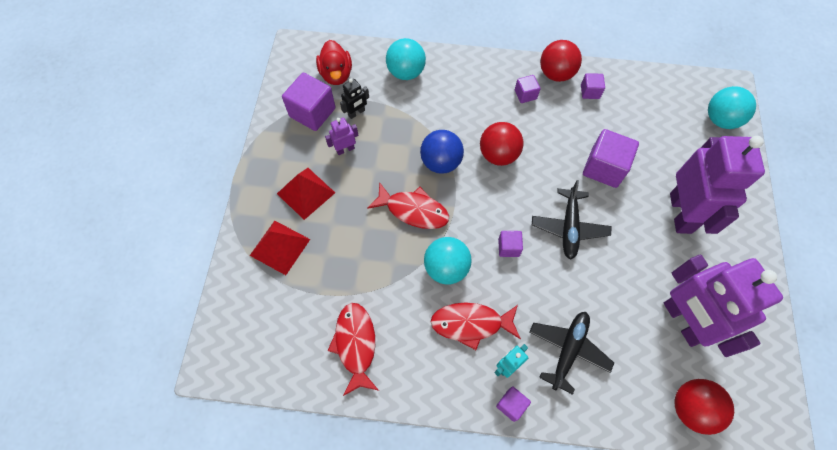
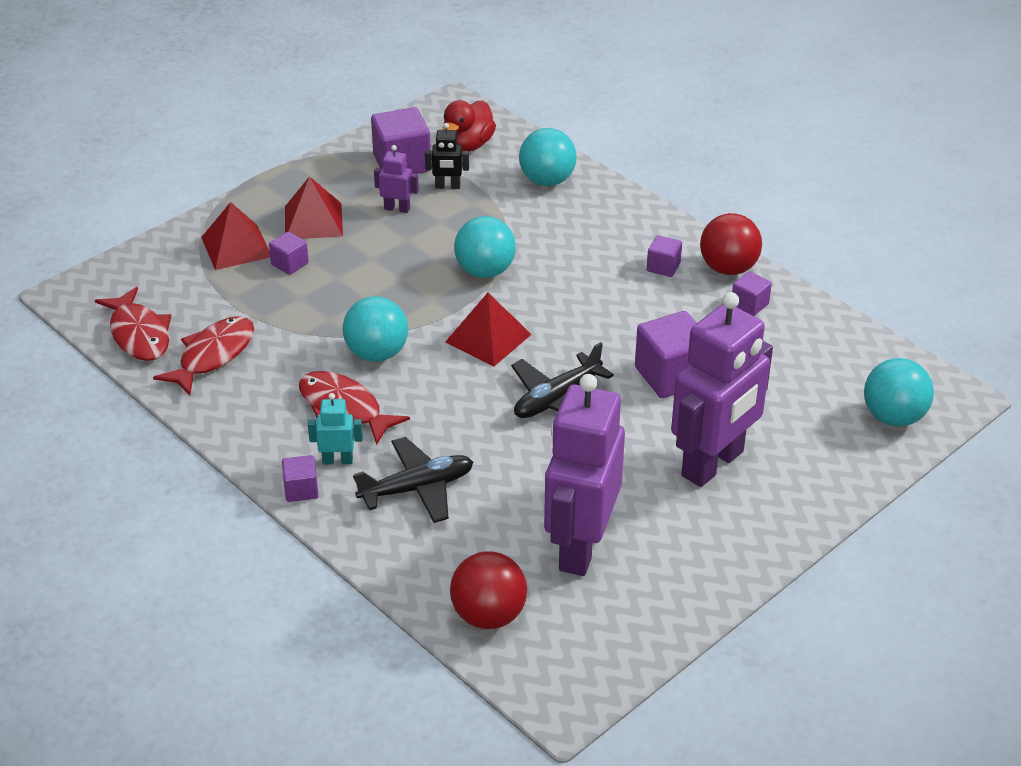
camera: 40 degrees right, 25 degrees down
red fish [367,182,449,229] -> red fish moved to [95,287,171,361]
blue ball [420,130,464,173] -> turquoise ball [454,216,516,278]
red ball [480,122,524,166] -> none
purple cube [498,231,523,257] -> purple cube moved to [269,232,309,275]
none -> red pyramid [445,293,532,366]

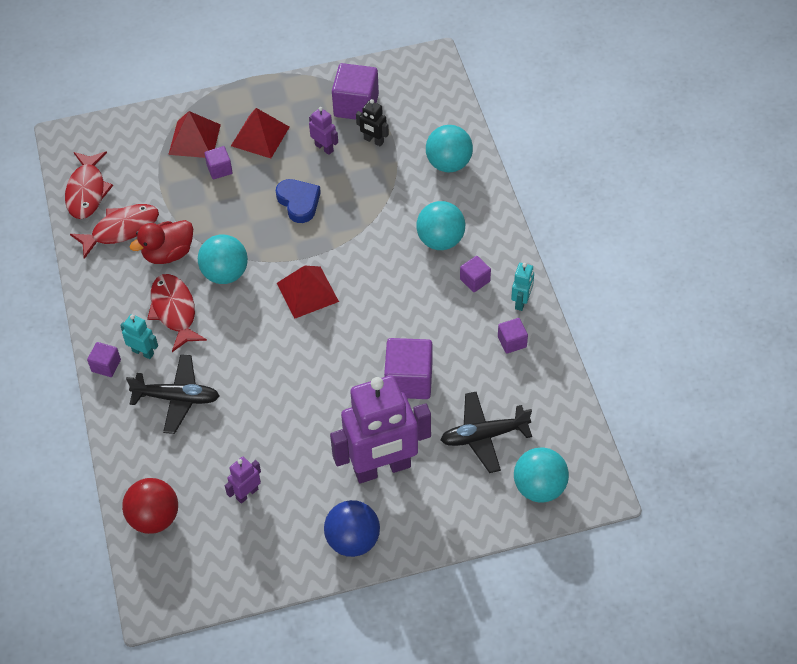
camera: 30 degrees right, 15 degrees up
red duck [442,100,496,152] -> red duck moved to [130,220,193,264]
turquoise ball [454,216,516,278] -> turquoise ball moved to [416,201,465,250]
black plane [511,342,614,418] -> black plane moved to [441,392,532,473]
purple robot [544,374,625,576] -> purple robot [225,457,261,504], size x0.42
red ball [700,213,762,275] -> turquoise robot [511,263,534,311]
none -> blue heart [276,179,321,223]
none -> blue ball [324,500,380,557]

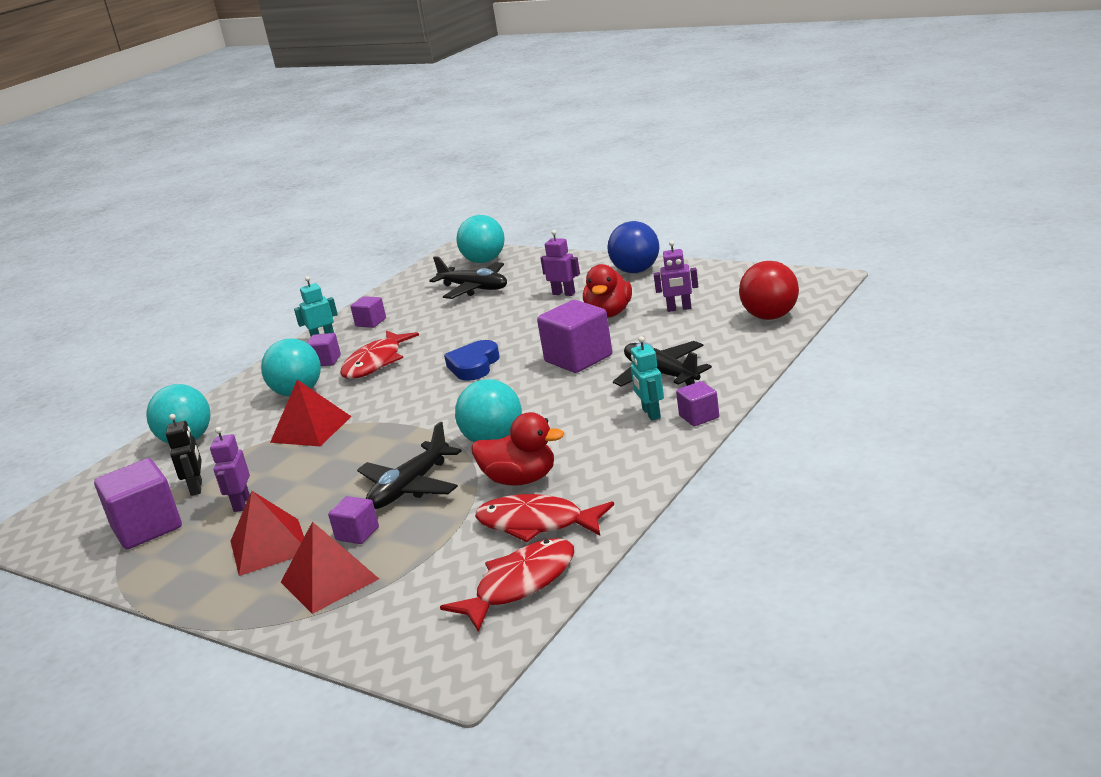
camera: 130 degrees left, 30 degrees down
red fish [147,274,207,352] -> red fish moved to [340,331,419,379]
blue heart [276,179,321,223] -> blue heart moved to [444,340,500,381]
red pyramid [277,266,339,319] -> red pyramid moved to [270,380,352,446]
purple robot [330,375,431,483] -> purple robot [540,230,580,296], size x0.42
purple cube [384,338,432,399] -> purple cube moved to [537,300,612,373]
none -> black plane [357,422,462,509]
none -> red duck [583,264,632,318]

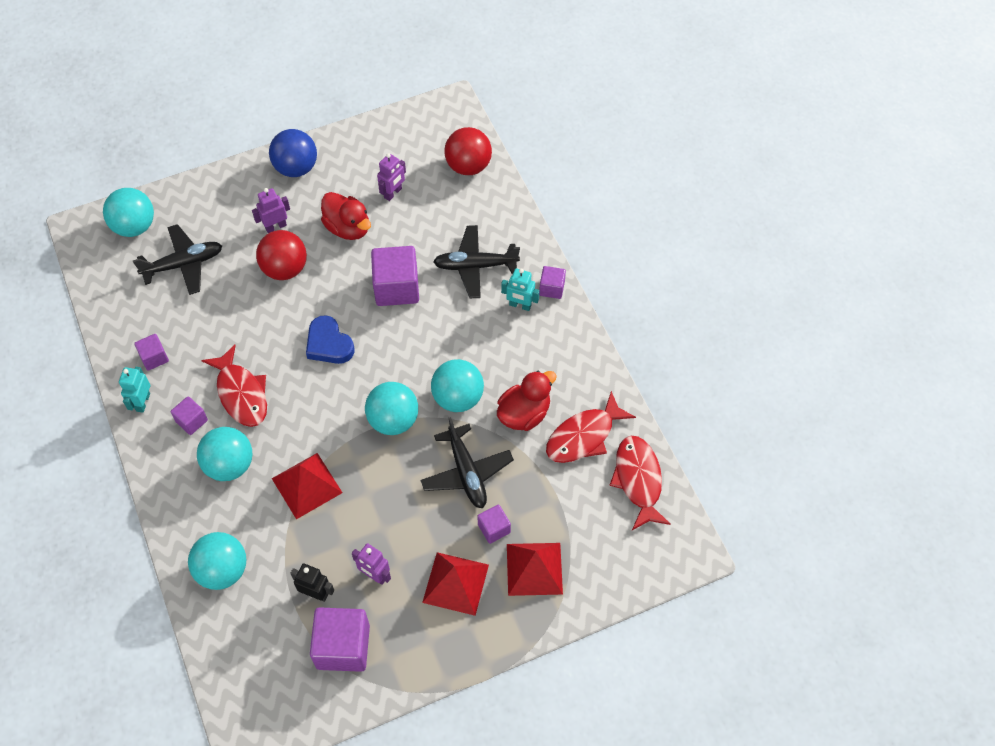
camera: 60 degrees left, 35 degrees up
none -> red ball [256,230,307,280]
none -> turquoise ball [365,382,418,435]

